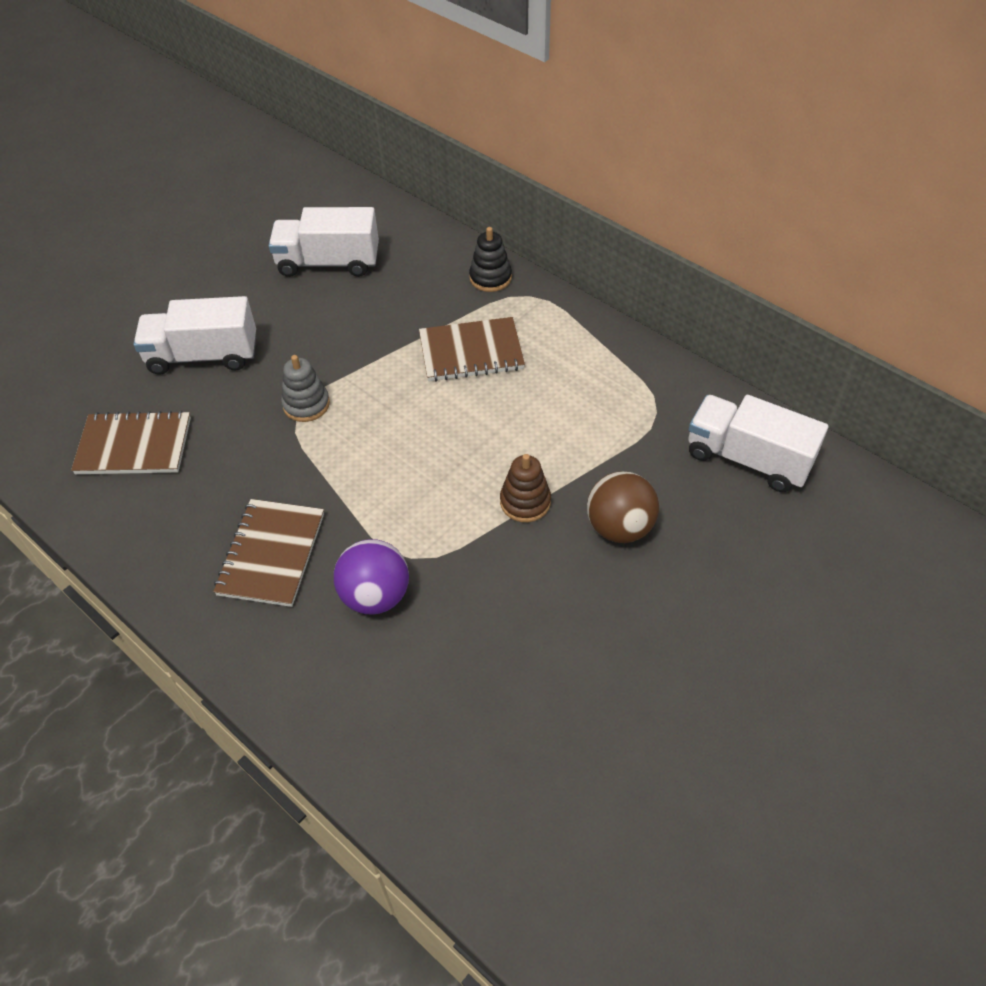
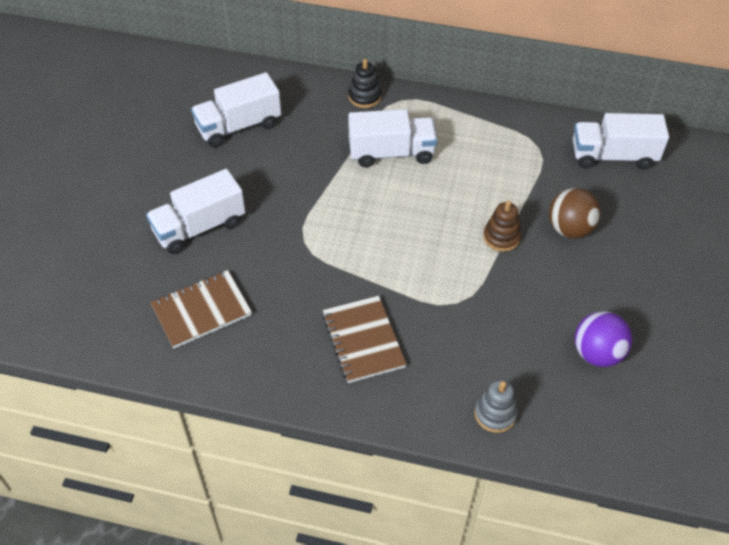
camera: 30 degrees left, 0 degrees up
grey stacking toy [281,355,330,422] -> grey stacking toy moved to [474,380,518,433]
purple ball [334,539,409,615] -> purple ball moved to [575,311,632,367]
brown notebook [419,317,525,382] -> white truck [349,109,437,167]

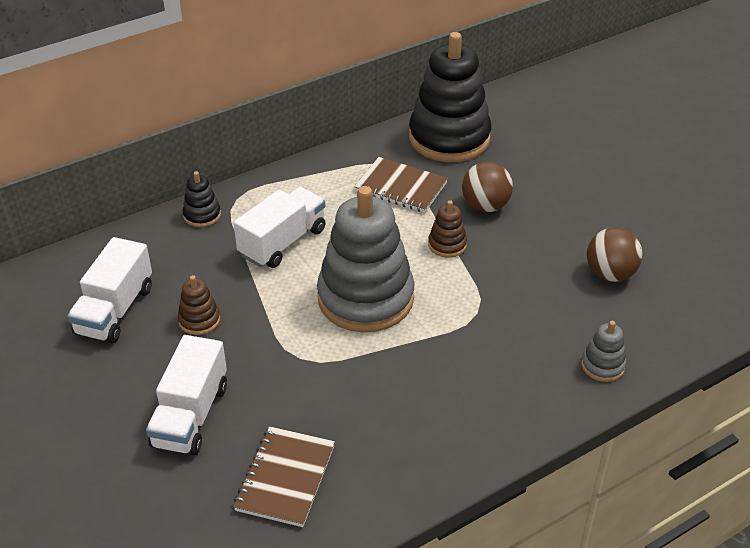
camera: 45 degrees left, 10 degrees down
brown notebook [322,296,407,383] -> brown notebook moved to [354,157,448,213]
white truck [573,113,669,170] -> black stacking toy [409,32,491,162]
purple ball [575,311,632,367] -> brown ball [587,227,642,282]
none -> brown stacking toy [178,275,220,335]
none -> grey stacking toy [317,186,415,333]

